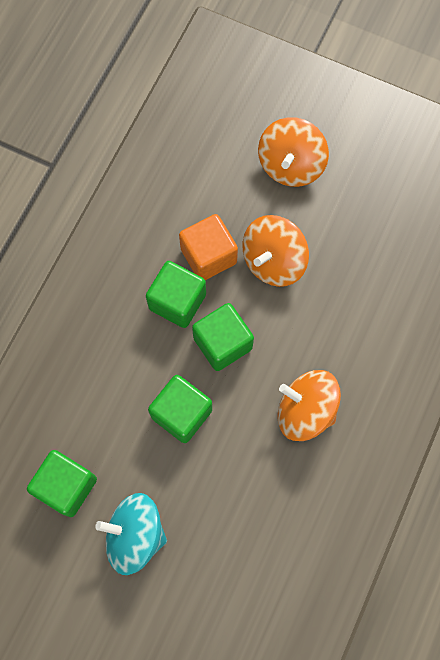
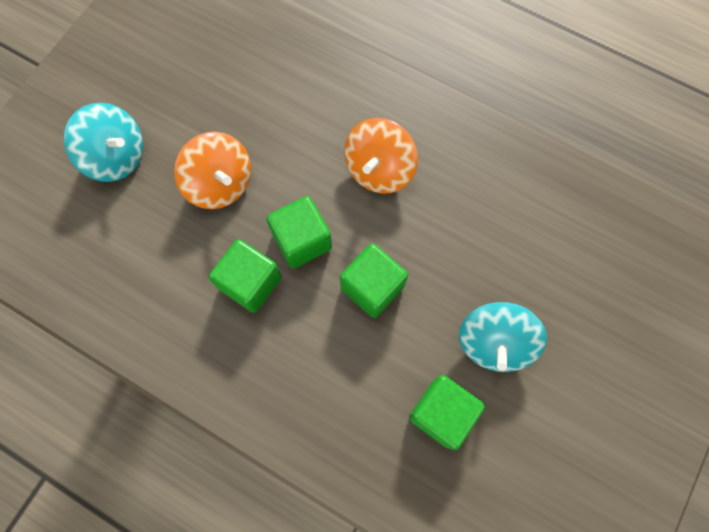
camera: 85 degrees left, 0 degrees up
orange cube [179,214,238,280] -> none
orange spinning top [258,117,329,187] -> turquoise spinning top [64,103,143,182]

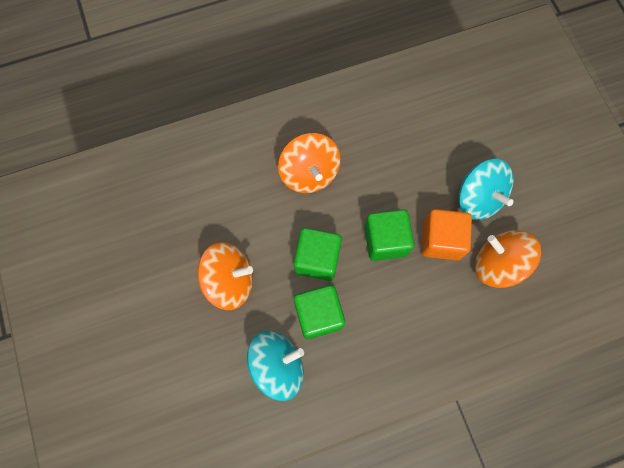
camera: 50 degrees left, 0 degrees up
turquoise spinning top [64,103,143,182] -> turquoise spinning top moved to [247,331,304,401]
green cube [409,375,485,450] -> orange spinning top [475,230,541,288]
none -> orange cube [422,209,472,260]

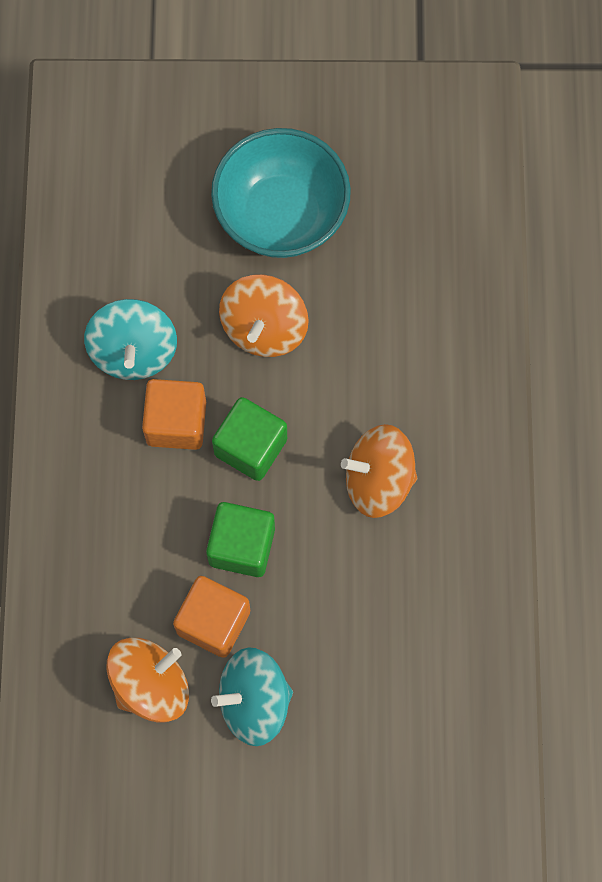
camera: 110 degrees right, 0 degrees up
green cube [294,285,345,339] -> orange cube [142,379,206,450]
none -> turquoise bowl [211,128,351,258]

